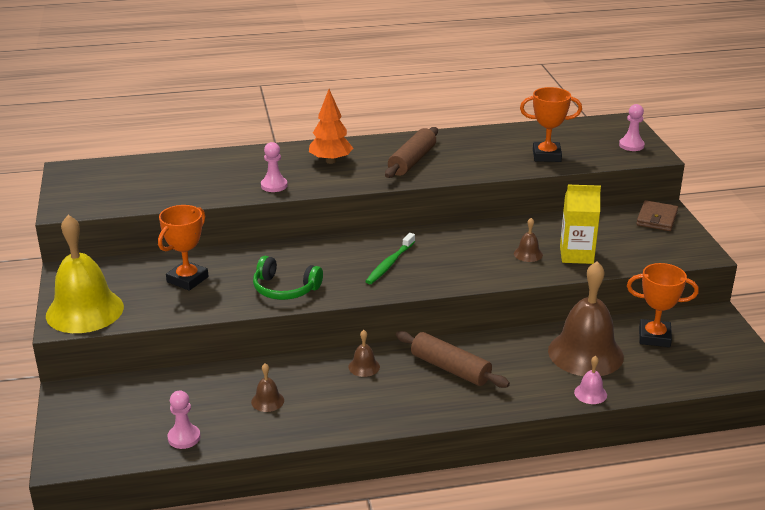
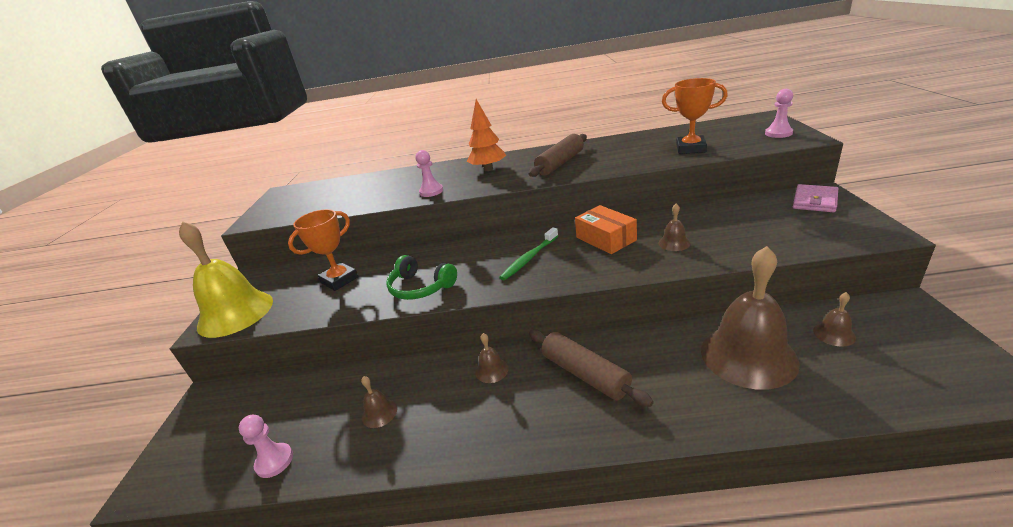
camera: 15 degrees right, 0 degrees up
yellow carton [560,185,601,264] -> none
pink bell [574,356,607,404] -> none
orange trophy [627,263,699,347] -> brown bell [813,292,856,347]
brown wallet [636,200,678,231] -> pink wallet [793,184,838,213]
none -> orange box [575,205,637,254]

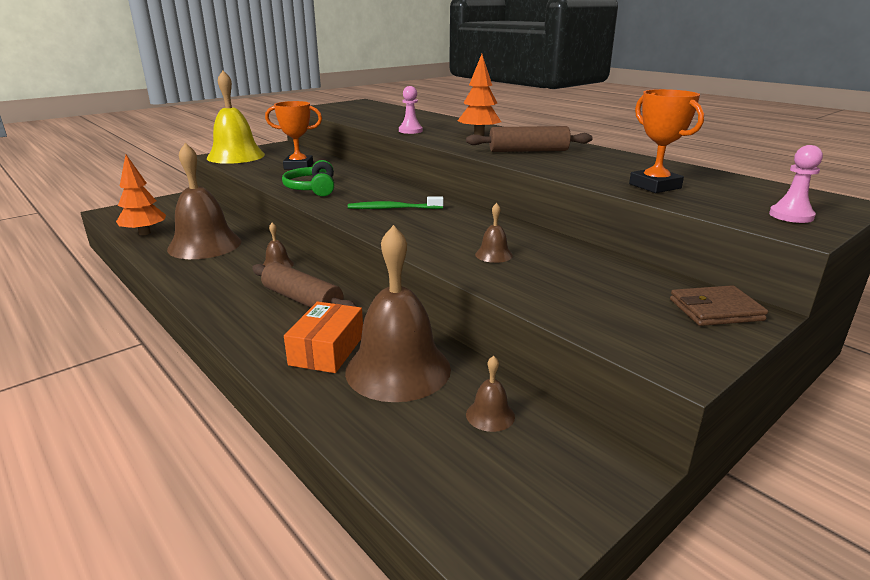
camera: 45 degrees right, 5 degrees down
pink pawn [239,415,293,478] -> orange tree [116,155,166,235]
brown bell [361,376,397,428] -> brown bell [167,143,241,259], size x2.42
brown rolling pin [529,330,654,407] -> brown rolling pin turned 60 degrees counterclockwise [252,262,356,308]
orange box [575,205,637,254] -> orange box moved to [284,302,363,373]
pink wallet [793,184,838,213] -> brown wallet [670,285,768,326]

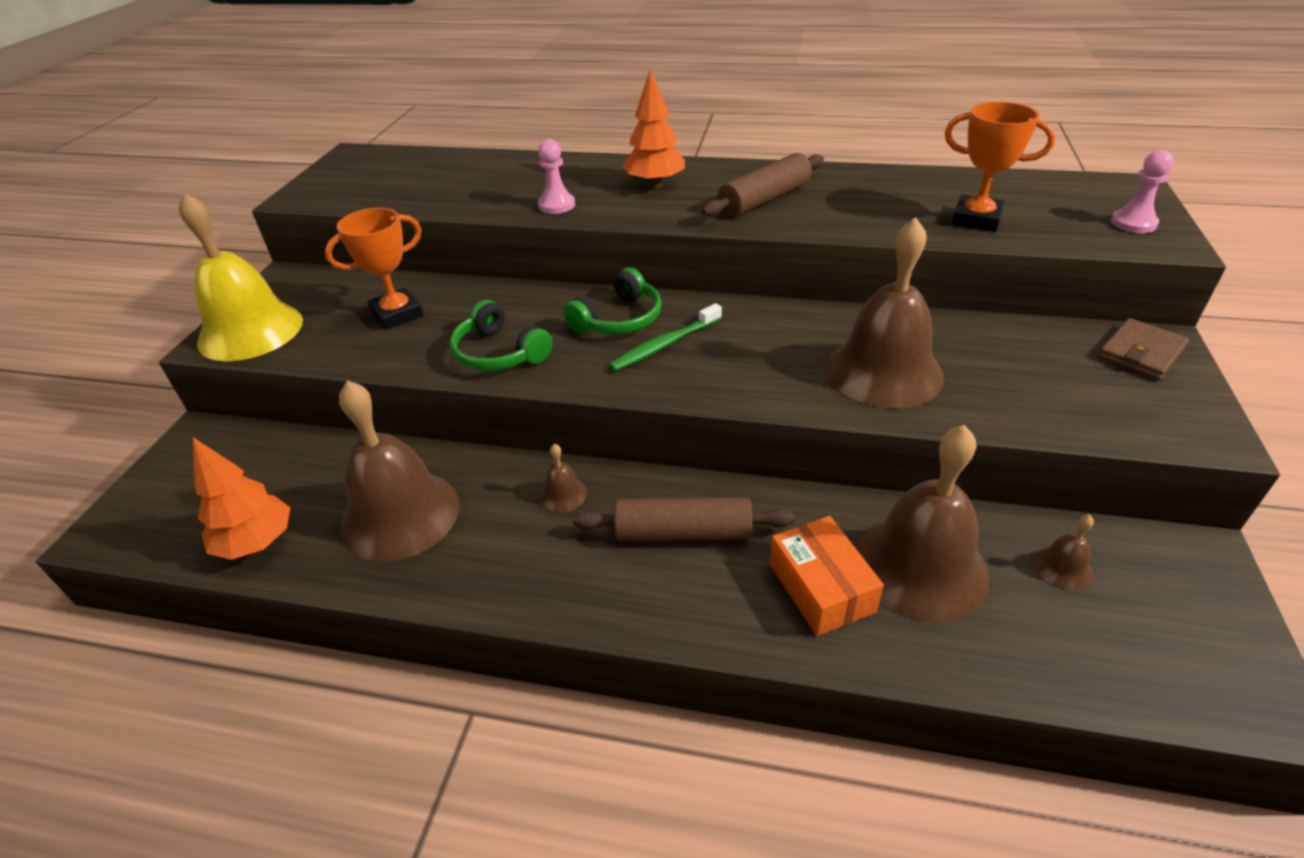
camera: 35 degrees left, 15 degrees up
brown bell [475,203,513,263] -> brown bell [826,217,944,409], size x2.42
none -> green headphones [563,267,661,334]

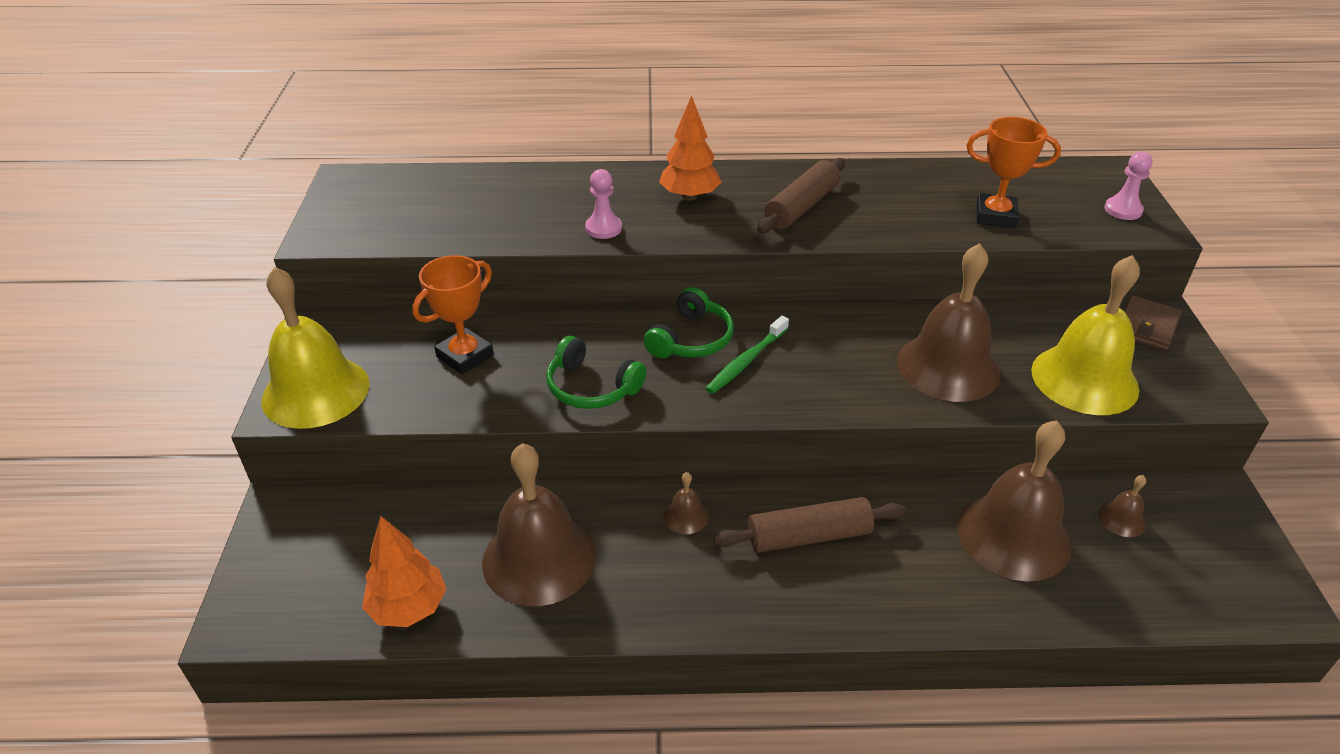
camera: 15 degrees left, 0 degrees up
orange box [770,516,884,636] -> none
none -> yellow bell [1031,255,1140,415]

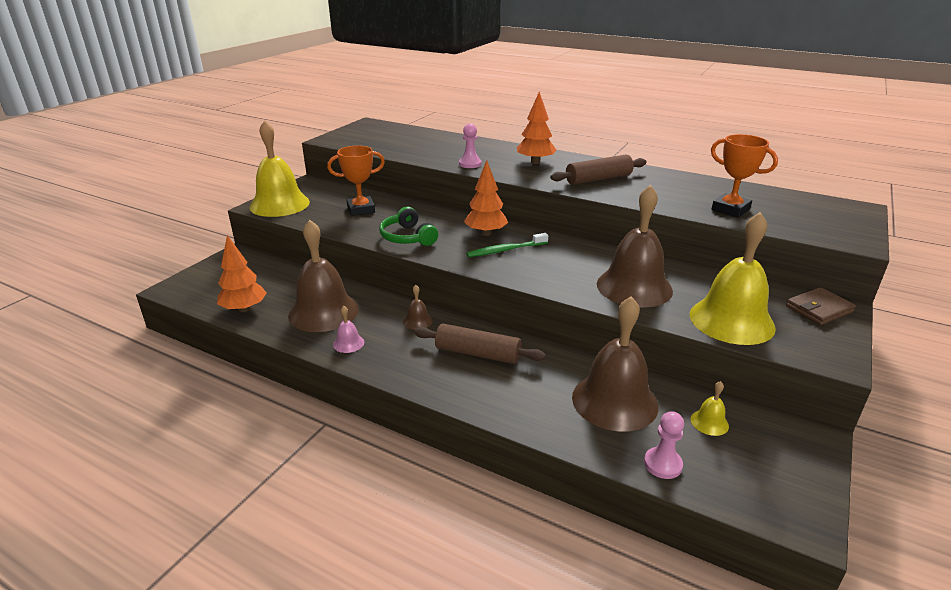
camera: 30 degrees right, 10 degrees down
green headphones [644,287,734,358] -> orange tree [464,160,508,236]
brown bell [1098,475,1146,537] -> yellow bell [691,381,729,436]
pink pawn [1104,152,1152,220] -> pink pawn moved to [644,411,684,479]
none -> pink bell [333,306,364,353]

